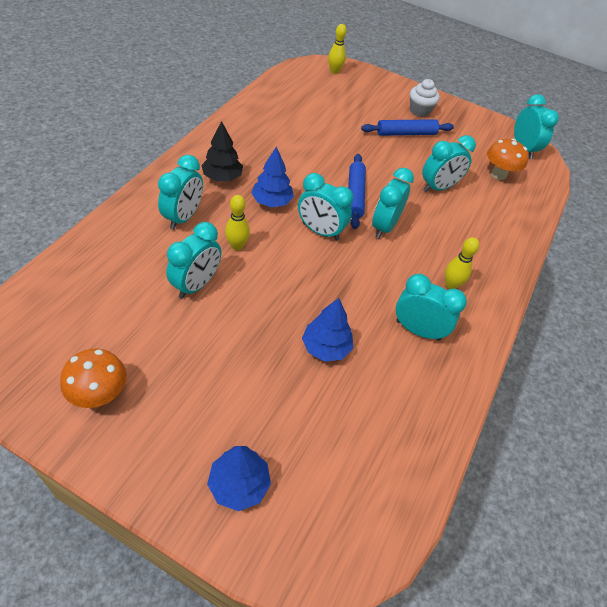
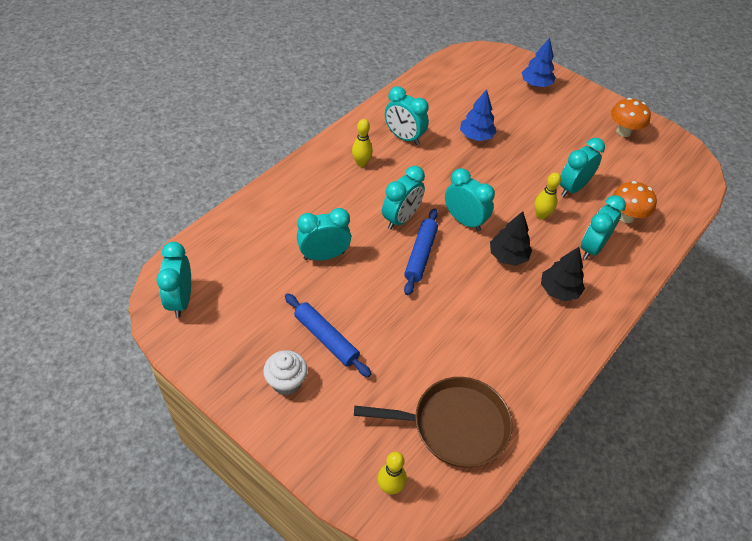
camera: 165 degrees left, 0 degrees up
blue tree [251,146,294,208] -> black tree [490,211,532,266]
blue rolling pin [361,119,454,136] -> blue rolling pin turned 45 degrees clockwise [285,293,371,377]
orange mushroom [487,139,529,180] -> orange mushroom moved to [613,181,657,223]
none -> brown pan [354,377,512,467]

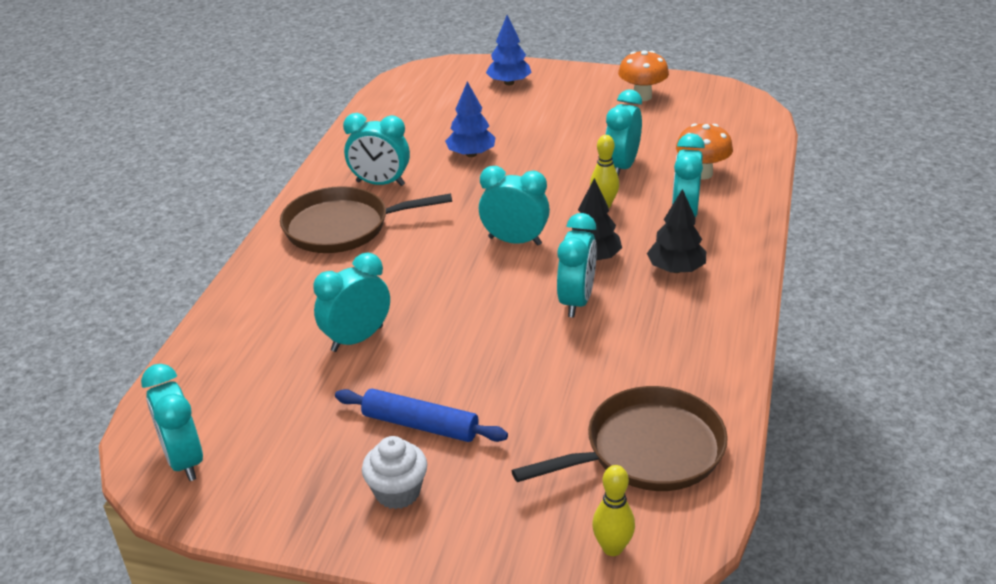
camera: 20 degrees left, 15 degrees down
yellow bowling pin [352,119,373,167] -> brown pan [280,186,452,253]
turquoise clock [382,166,425,229] -> turquoise clock moved to [557,213,597,318]
blue rolling pin [404,208,438,295] -> none

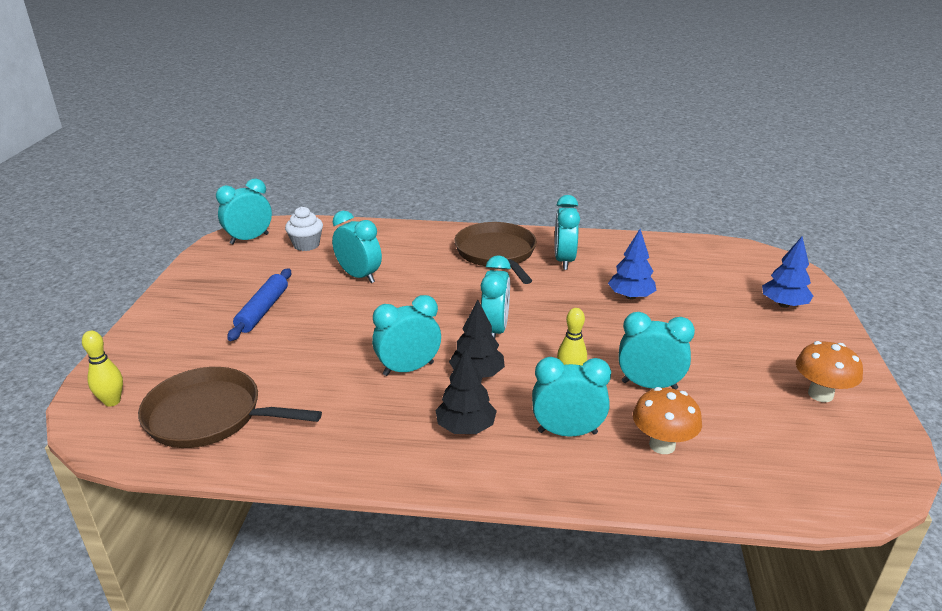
camera: 80 degrees right, 5 degrees down
white cupcake [362,436,427,509] -> white cupcake moved to [285,206,323,251]
brown pan [511,386,728,491] -> brown pan turned 135 degrees clockwise [138,367,322,448]
turquoise clock [557,213,597,318] -> turquoise clock turned 150 degrees clockwise [372,295,441,376]

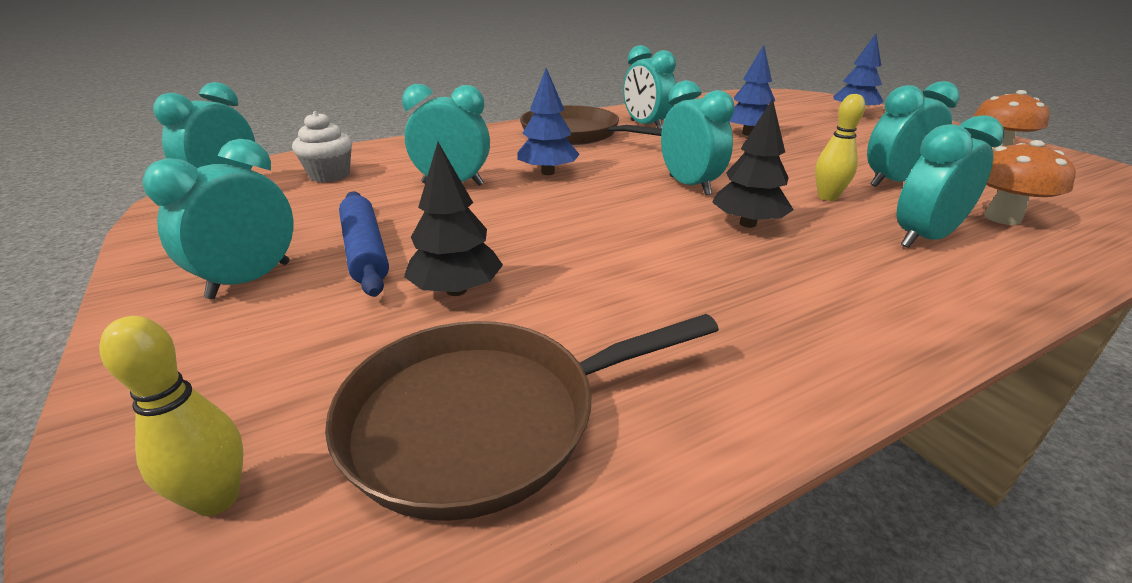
camera: 35 degrees left, 0 degrees up
turquoise clock [372,295,441,376] -> turquoise clock moved to [142,139,293,299]
black tree [435,349,497,434] -> black tree moved to [404,142,503,296]
none -> blue tree [517,68,580,175]

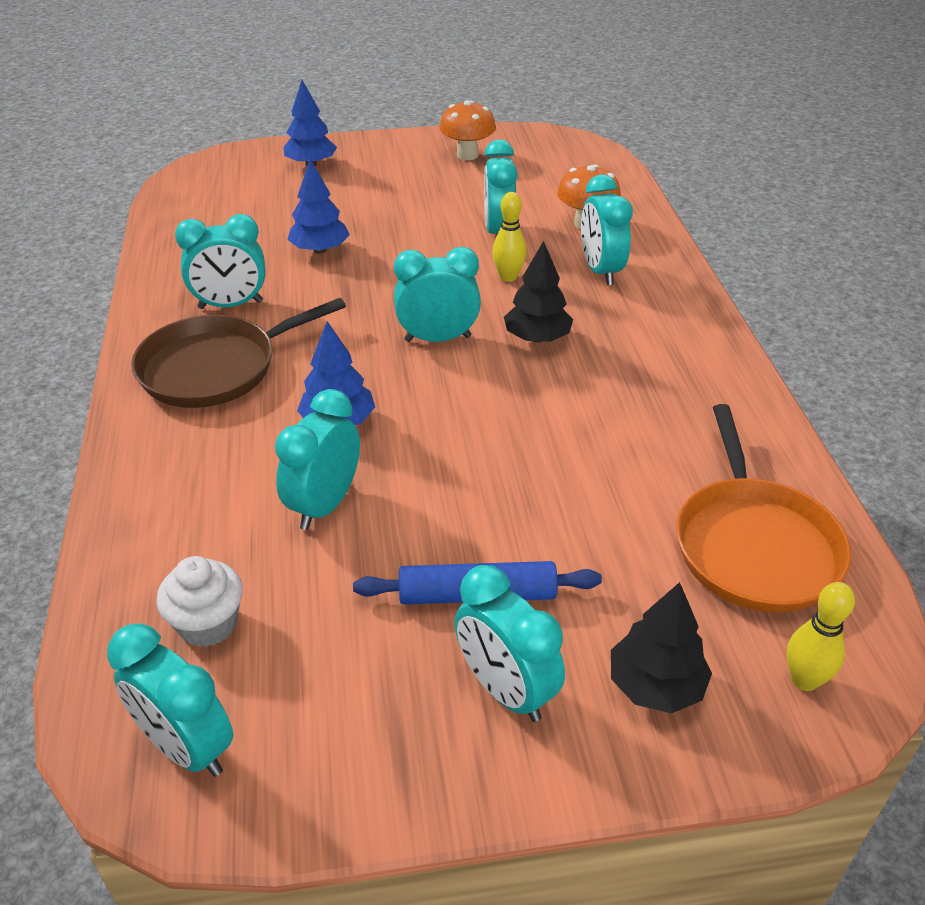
camera: 70 degrees left, 10 degrees up
brown pan [325,314,719,521] -> orange pan [676,404,851,612]
black tree [404,142,503,296] -> black tree moved to [611,582,712,713]

